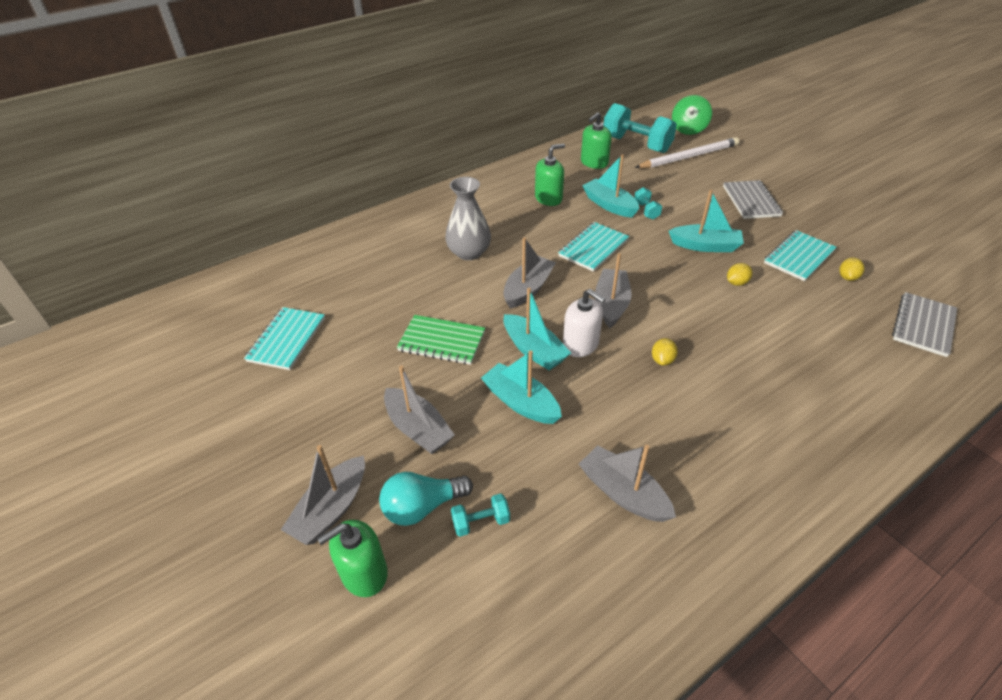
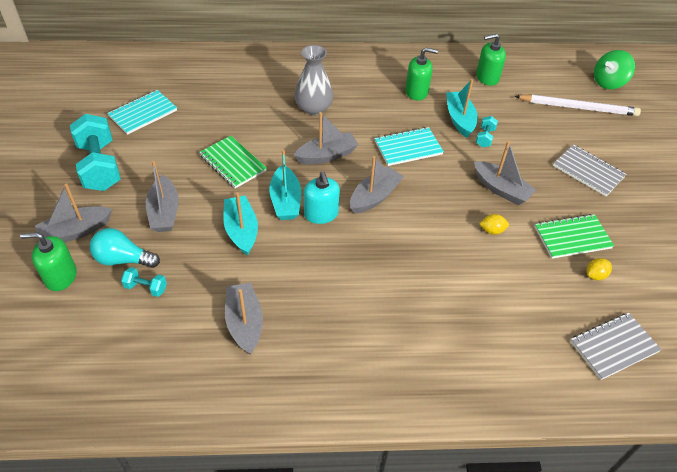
camera: 30 degrees right, 5 degrees up
white soap dispenser [563,289,605,357] -> turquoise soap dispenser [304,172,340,224]
turquoise dumbbell [603,103,677,153] -> turquoise dumbbell moved to [70,114,121,191]
yellow lemon [652,338,678,366] -> none
turquoise boat [669,190,744,252] -> grey boat [474,141,537,205]
grey notebook [723,180,783,219] -> grey notebook turned 75 degrees counterclockwise [553,144,627,196]
turquoise notebook [764,230,837,281] -> green notebook [535,214,614,259]

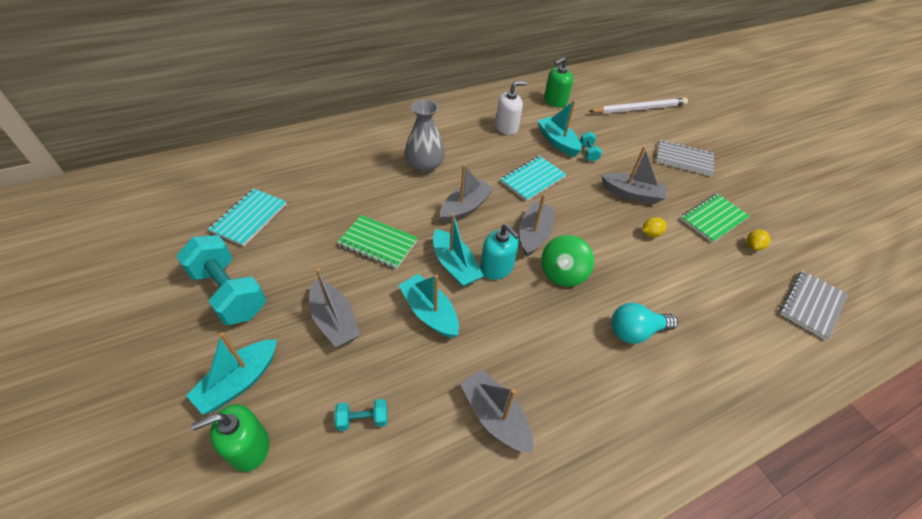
camera: 25 degrees left, 0 degrees up
grey boat [35,183,112,242] -> turquoise boat [186,332,277,415]
turquoise light bulb [90,228,160,268] -> turquoise light bulb moved to [611,303,678,344]
green soap dispenser [405,47,438,100] -> white soap dispenser [495,81,527,135]
green spinning top [594,50,635,89] -> green spinning top moved to [541,235,594,287]

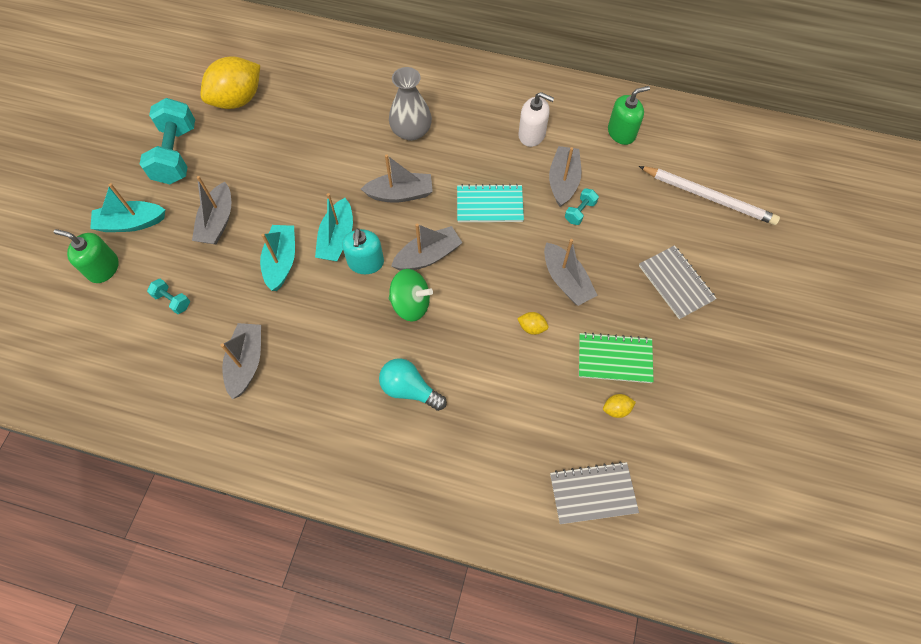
camera: 45 degrees right, 15 degrees up
turquoise notebook [208,189,287,247] -> yellow lemon [200,56,260,109]
green notebook [337,215,418,269] -> none
turquoise boat [538,100,582,157] -> grey boat [549,146,581,207]
green spinning top [541,235,594,287] -> green spinning top turned 150 degrees counterclockwise [389,269,433,322]
green soap dispenser [544,57,573,108] -> green soap dispenser turned 150 degrees clockwise [608,86,650,145]

